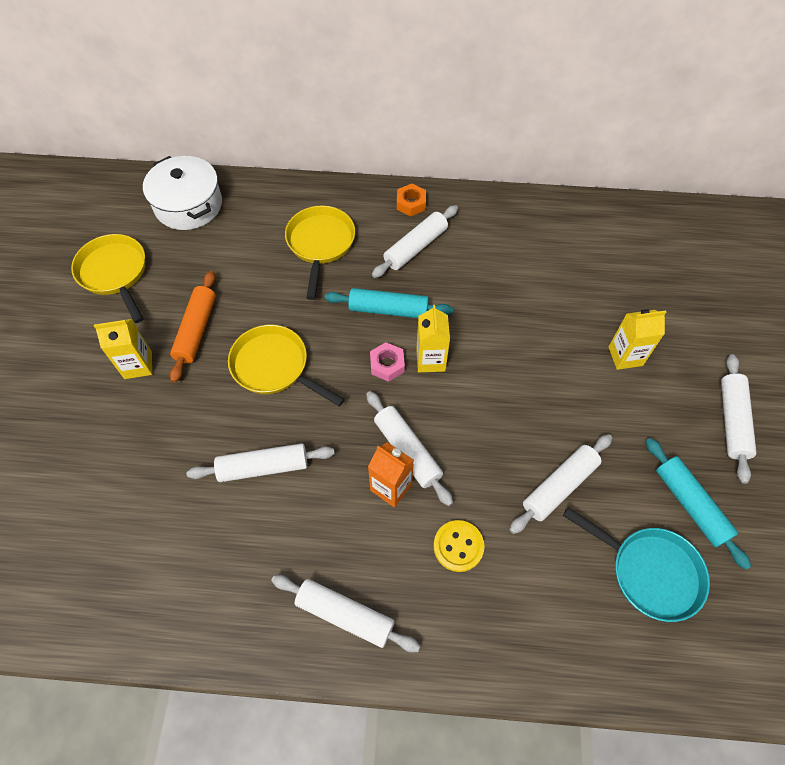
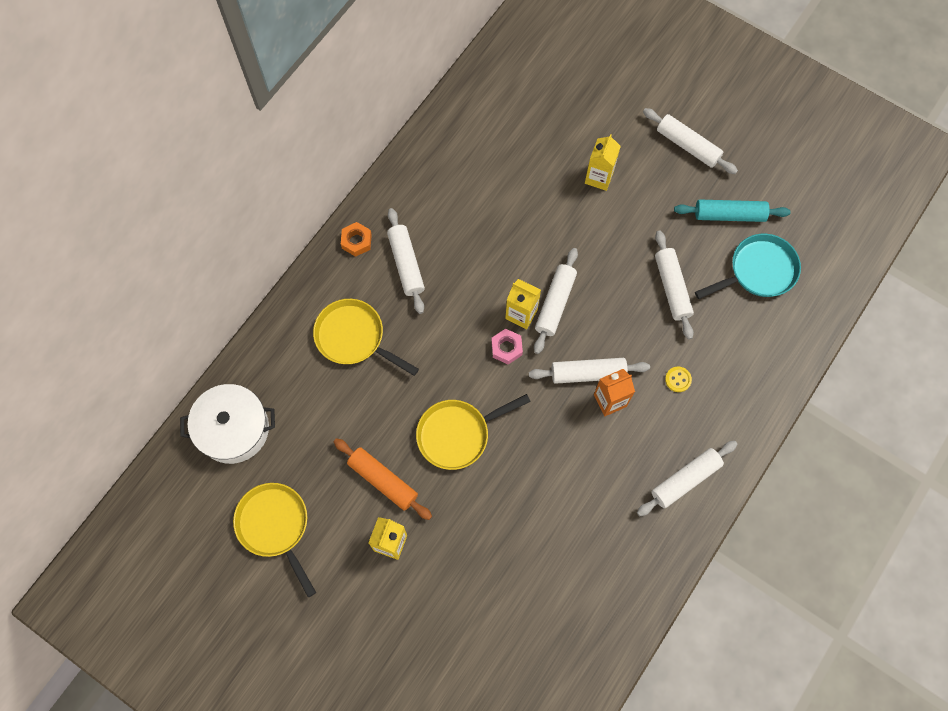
camera: 60 degrees left, 10 degrees up
yellow pan [71,234,145,323] -> yellow pan turned 60 degrees clockwise [233,483,316,597]
white rolling pin [187,443,335,482] -> white rolling pin moved to [534,248,578,354]
turquoise rolling pin [325,288,453,318] -> none
yellow button [433,520,484,572] -> yellow button [665,367,692,392], size x0.66

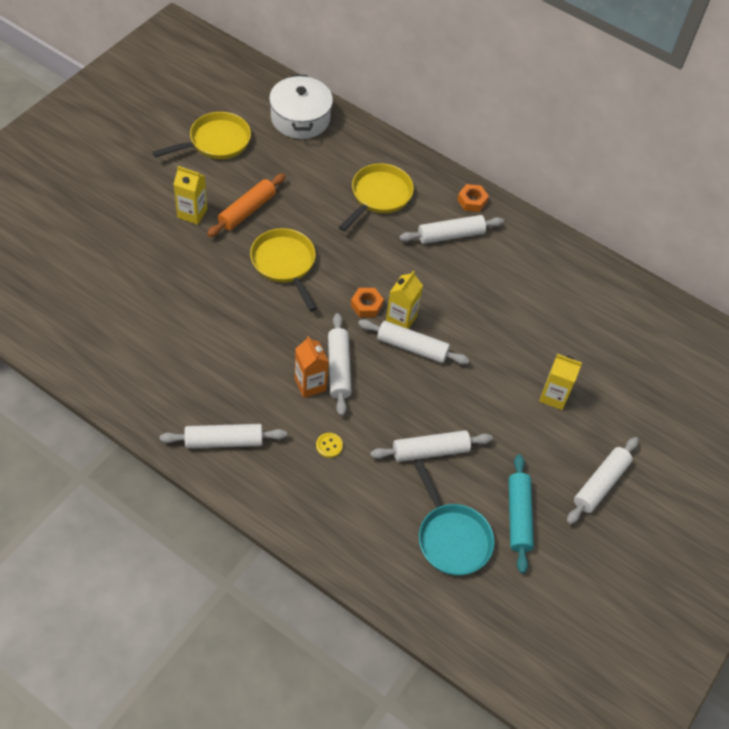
camera: 85 degrees right, 15 degrees down
pink nut [491,329,523,364] -> orange nut [351,288,384,317]
white rolling pin [637,441,737,516] -> white rolling pin turned 60 degrees counterclockwise [160,424,287,448]

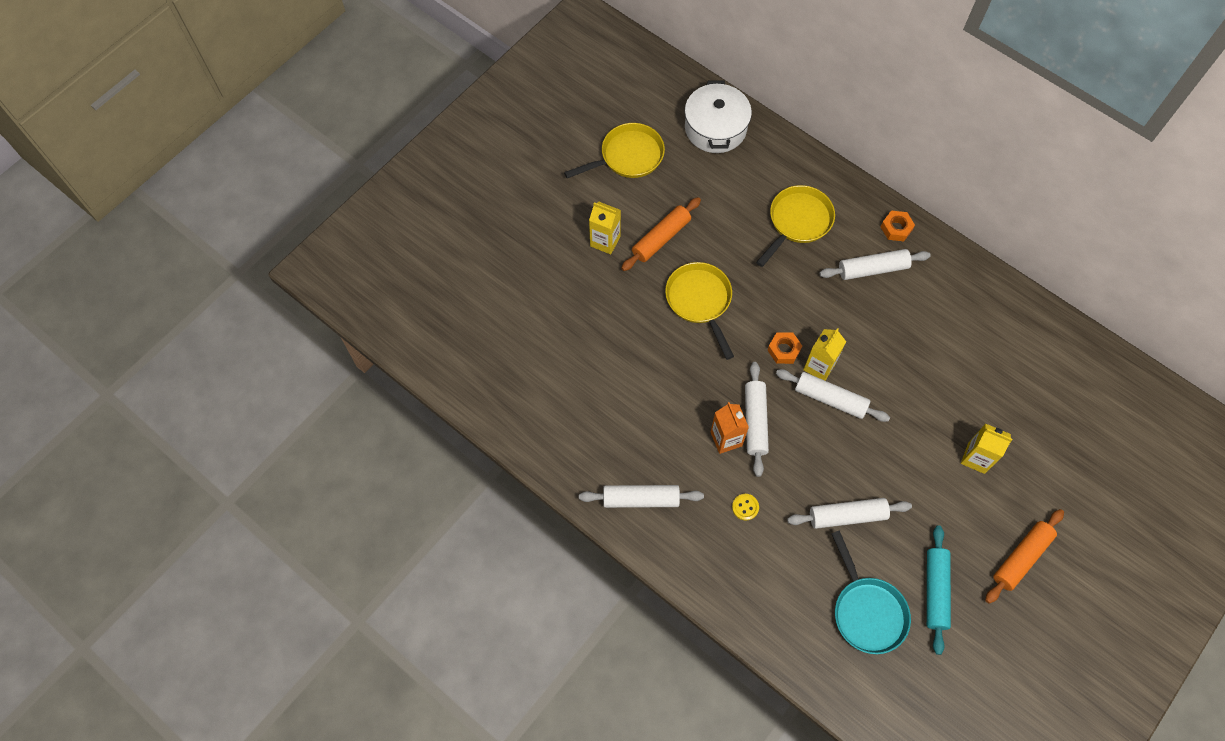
camera: 10 degrees right, 10 degrees up
white rolling pin [567,437,639,524] -> orange rolling pin [985,509,1064,604]

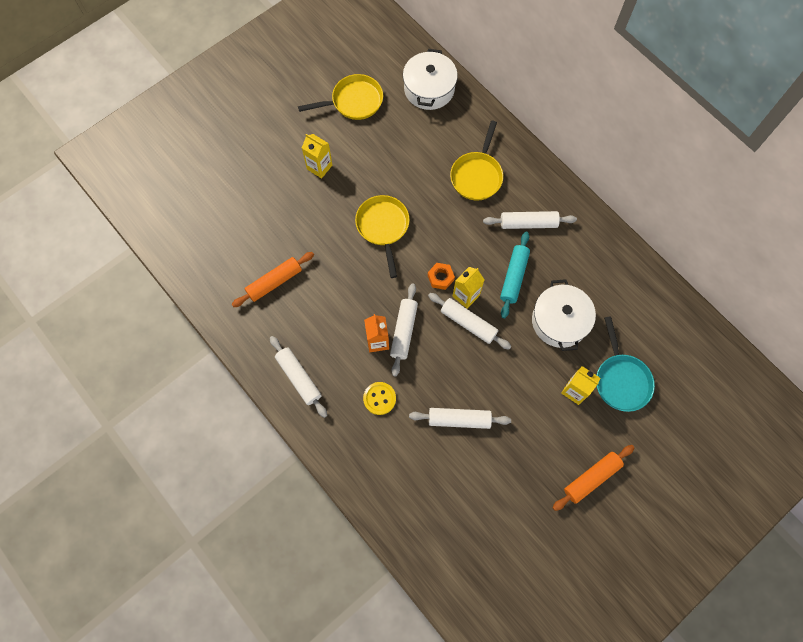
camera: 10 degrees right, 5 degrees up
white rolling pin [579,485,704,508] -> white rolling pin turned 45 degrees clockwise [270,336,327,418]
orange rolling pin [621,197,701,271] -> orange rolling pin moved to [232,252,314,307]
yellow button [732,494,759,521] -> yellow button [363,382,396,415], size x1.52
yellow pan [756,185,835,267] -> yellow pan turned 150 degrees clockwise [450,121,503,201]
turquoise pan [832,531,911,654] -> turquoise pan moved to [597,316,655,412]
orange nut [881,211,915,241] -> none
turquoise rolling pin [927,525,951,655] -> turquoise rolling pin moved to [500,232,530,318]
none -> white pot [532,279,596,351]

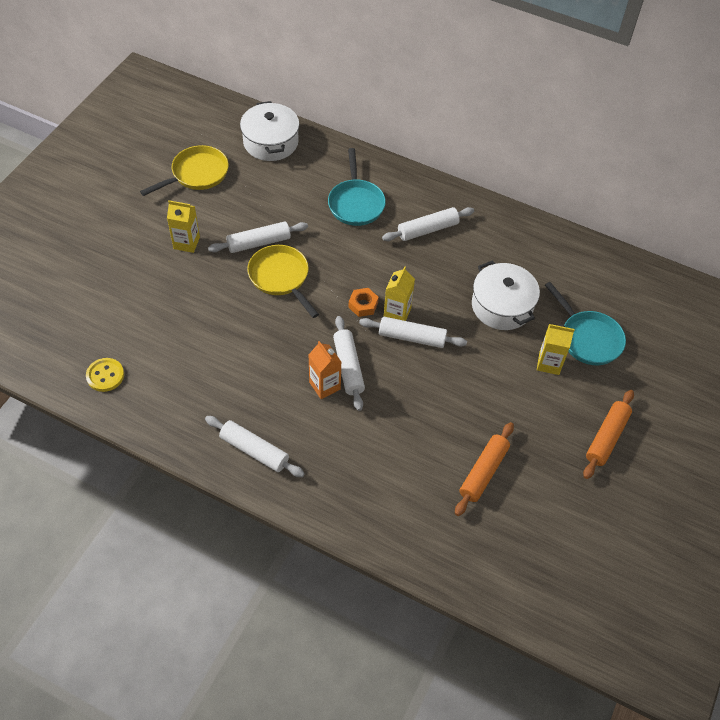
camera: 25 degrees left, 15 degrees down
orange rolling pin [232,252,314,307] -> orange rolling pin moved to [455,422,514,516]
yellow button [363,382,396,415] -> yellow button moved to [86,358,124,392]
white rolling pin [409,408,511,429] -> white rolling pin moved to [208,221,308,253]
yellow pan [450,121,503,201] -> turquoise pan [328,148,386,226]
turquoise rolling pin [500,232,530,318] -> none

